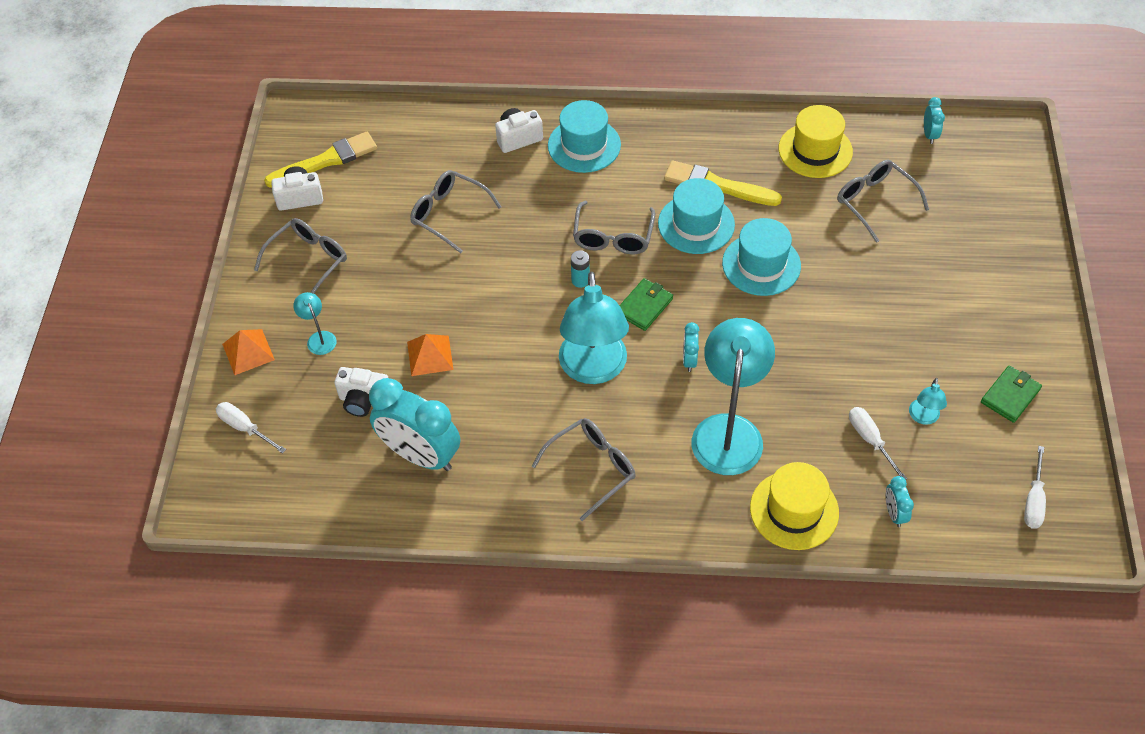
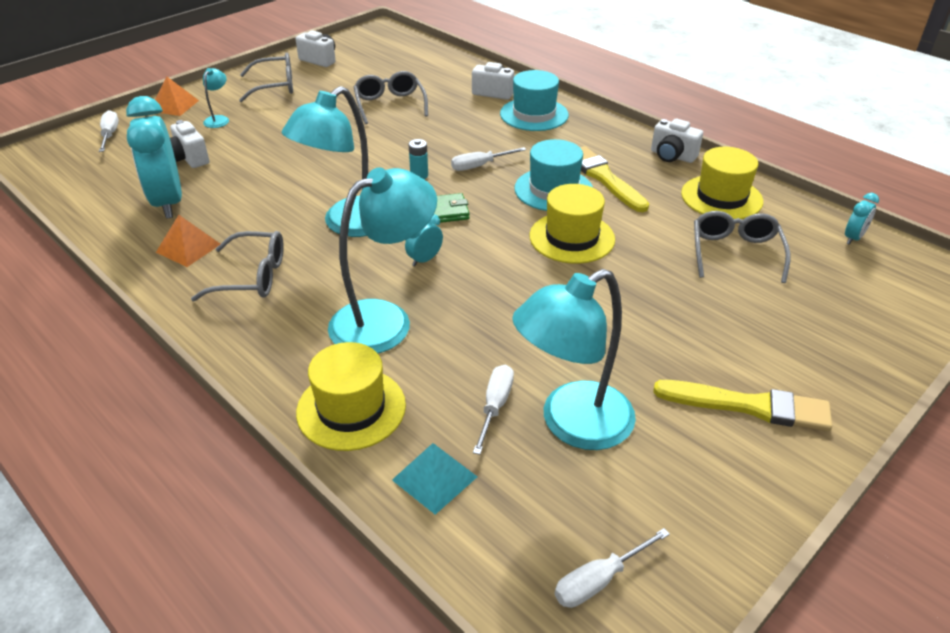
camera: 40 degrees right, 15 degrees down
yellow brush [264,132,377,188] -> yellow brush moved to [653,380,832,431]
orange pyramid [407,334,454,376] -> orange pyramid moved to [156,215,220,267]
grey glasses [573,201,655,254] -> white screwdriver [451,147,527,171]
turquoise hat [722,218,801,296] -> yellow hat [530,184,615,264]
turquoise clock [886,476,914,527] -> turquoise pyramid [392,443,477,515]
turquoise lamp [909,378,947,425] -> turquoise lamp [512,269,636,450], size x2.31
green wallet [981,365,1042,423] -> none
none -> white camera [651,119,703,163]

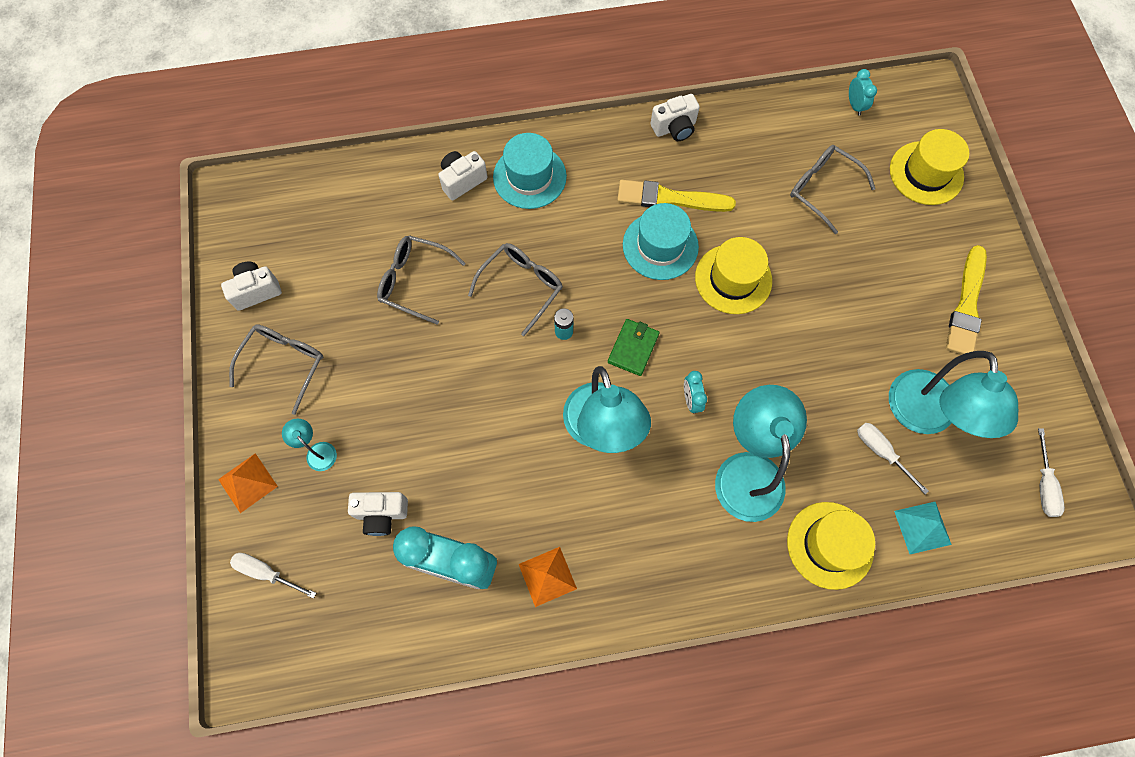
camera: 55 degrees left, 30 degrees up
grey glasses [191,231,284,301] -> grey glasses moved to [468,243,563,336]
white screwdriver [451,147,527,171] -> none
yellow brush [653,380,832,431] -> yellow brush turned 150 degrees clockwise [946,245,987,354]
yellow hat [681,147,763,219] -> yellow hat moved to [890,129,969,205]

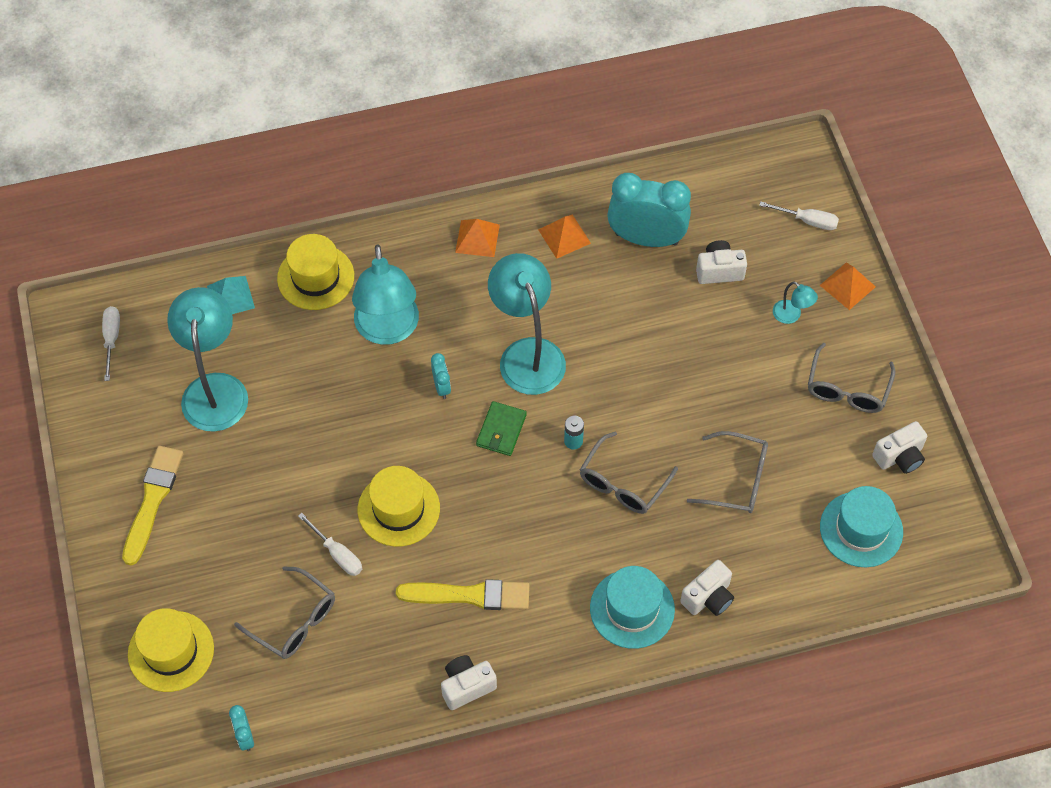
camera: 175 degrees right, 10 degrees down
turquoise hat [623,203,699,280] -> turquoise hat moved to [820,486,903,567]
white screwdriver [857,423,929,495] -> white screwdriver moved to [298,513,362,576]
none -> orange pyramid [455,219,500,257]

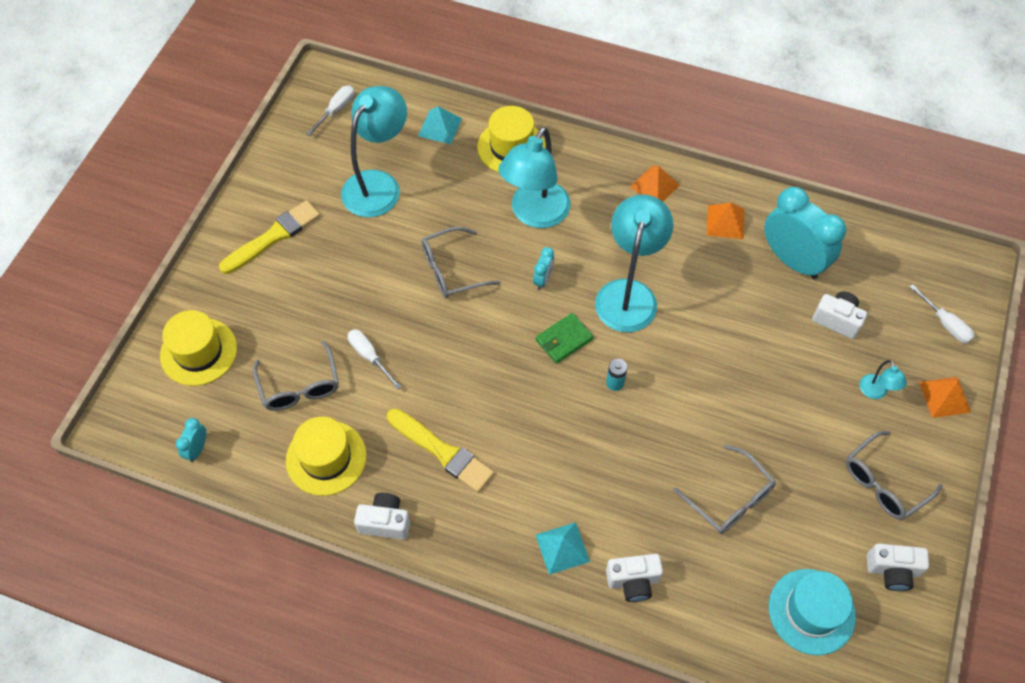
camera: 35 degrees right, 0 degrees up
white screwdriver [298,513,362,576] -> white screwdriver turned 150 degrees clockwise [348,329,401,390]
yellow hat [358,466,440,547] -> yellow hat moved to [286,417,366,496]
grey glasses [580,432,678,514] -> grey glasses moved to [421,227,500,298]
turquoise hat [590,566,675,649] -> turquoise pyramid [536,522,590,575]

